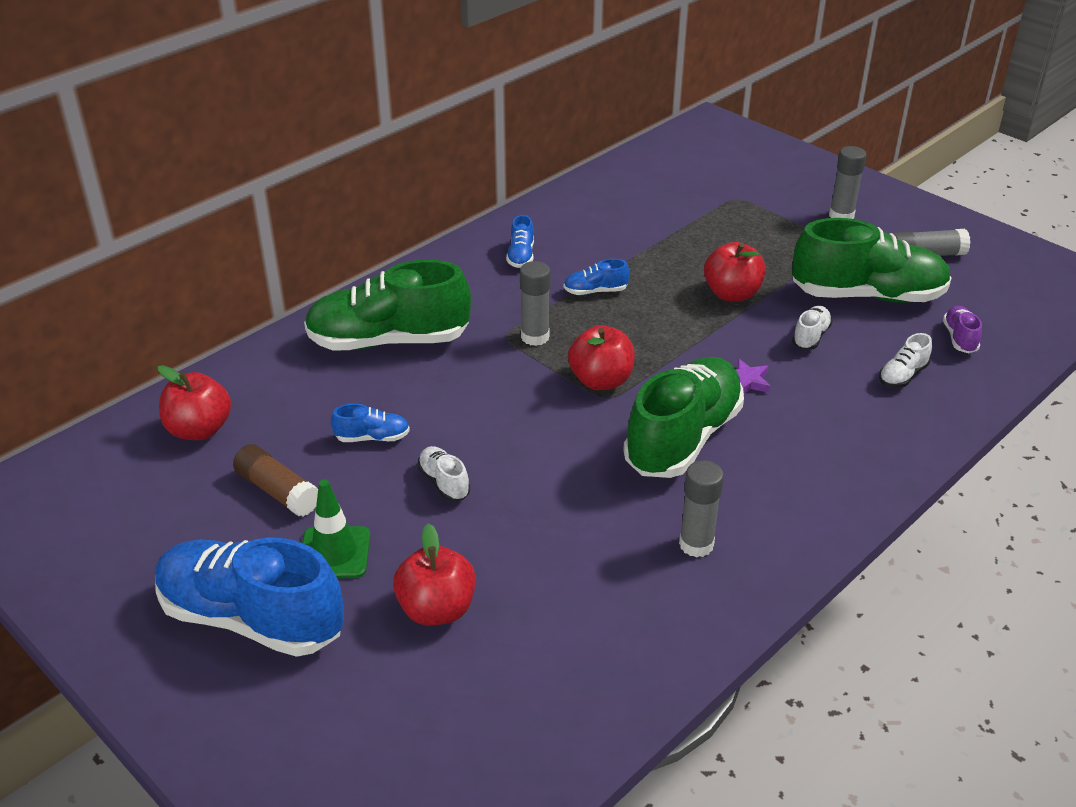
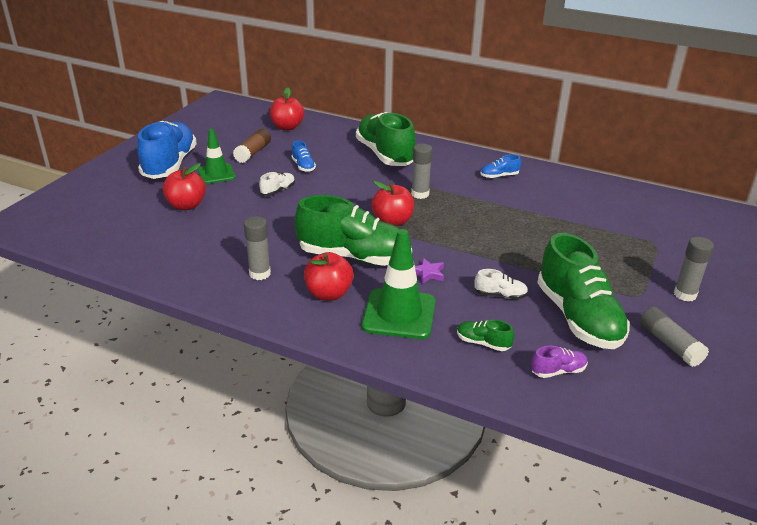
camera: 70 degrees right, 5 degrees down
blue shoe [564,259,630,295] -> none
red apple [704,242,766,302] -> red apple moved to [304,252,354,301]
white shoe [879,333,932,388] -> green shoe [457,320,514,351]
none -> green traffic cone [362,229,436,339]

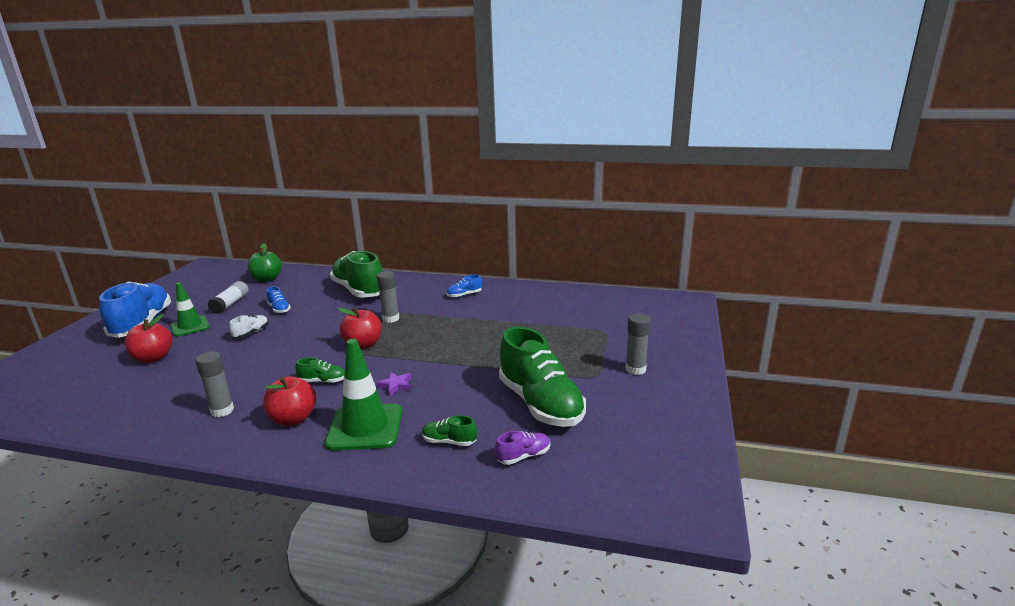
camera: 10 degrees left, 10 degrees down
brown glue stick [233,129,271,163] -> white glue stick [208,281,248,314]
red apple [270,88,304,130] -> green apple [248,243,282,282]
green shoe [295,195,412,266] -> green shoe [295,357,345,383], size x0.42
white shoe [474,269,528,299] -> none
grey glue stick [640,307,709,367] -> none

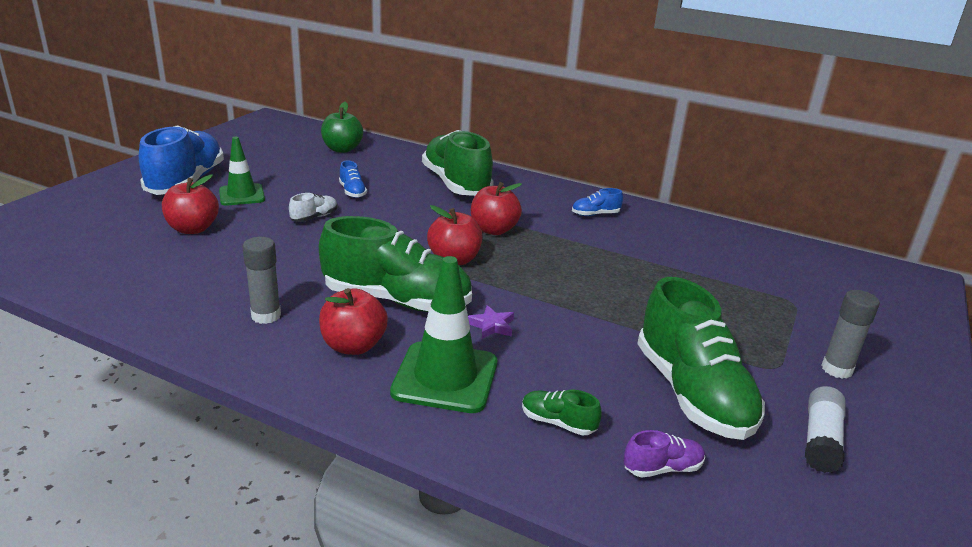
camera: 10 degrees right, 5 degrees up
white glue stick [208,281,248,314] -> white glue stick moved to [805,386,846,473]
green shoe [295,357,345,383] -> green shoe [319,216,472,312], size x2.37
grey glue stick [377,271,399,323] -> red apple [471,182,522,235]

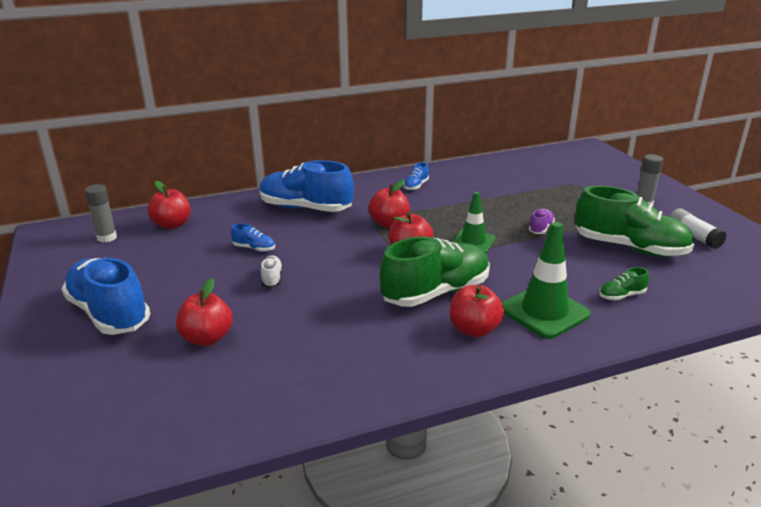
camera: 45 degrees left, 0 degrees up
green traffic cone [219,137,265,206] -> green traffic cone moved to [452,192,495,253]
grey glue stick [243,237,281,324] -> grey glue stick moved to [84,184,117,243]
green apple [321,102,363,153] -> red apple [147,181,191,229]
green shoe [422,130,494,196] -> blue shoe [259,160,354,212]
purple star [468,305,514,339] -> none
purple shoe [624,430,705,478] -> purple shoe moved to [529,209,555,234]

